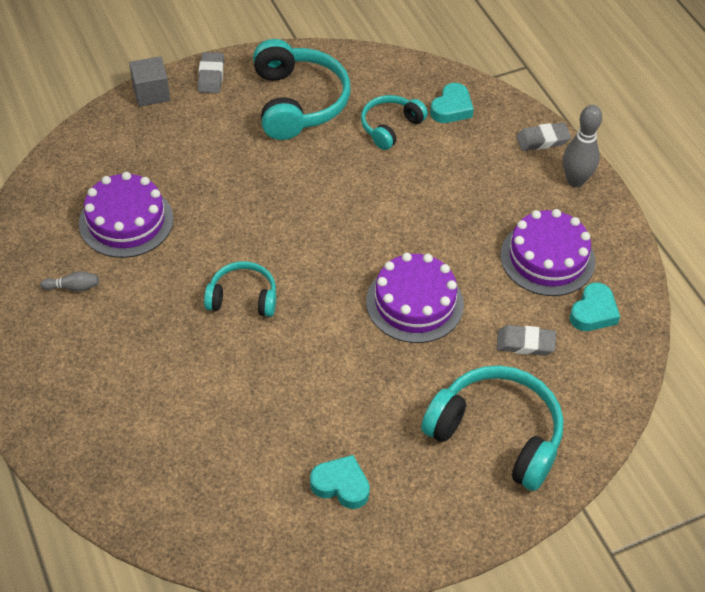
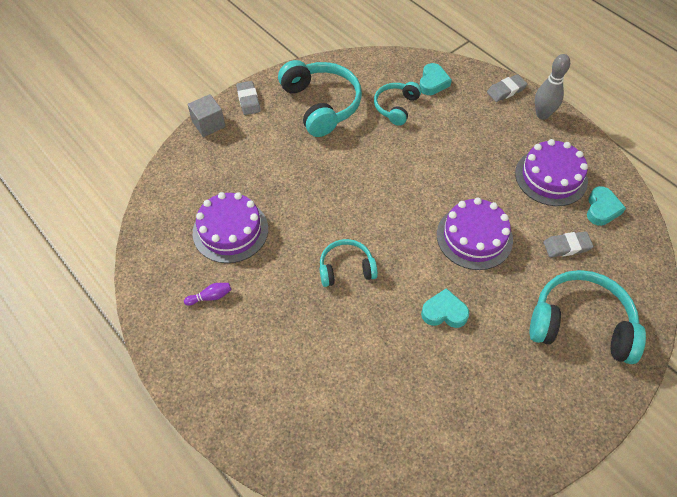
camera: 15 degrees left, 5 degrees up
grey bowling pin [40,271,99,292] -> purple bowling pin [184,283,231,306]
turquoise heart [310,455,370,509] -> turquoise heart moved to [421,288,469,328]

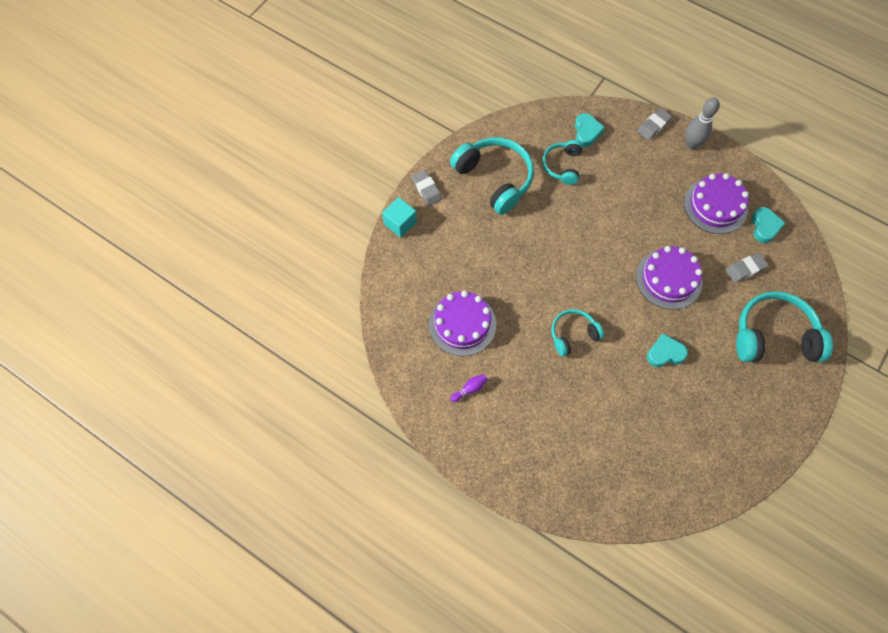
camera: 15 degrees left, 10 degrees up
grey cube [187,94,226,137] -> turquoise cube [382,197,417,238]

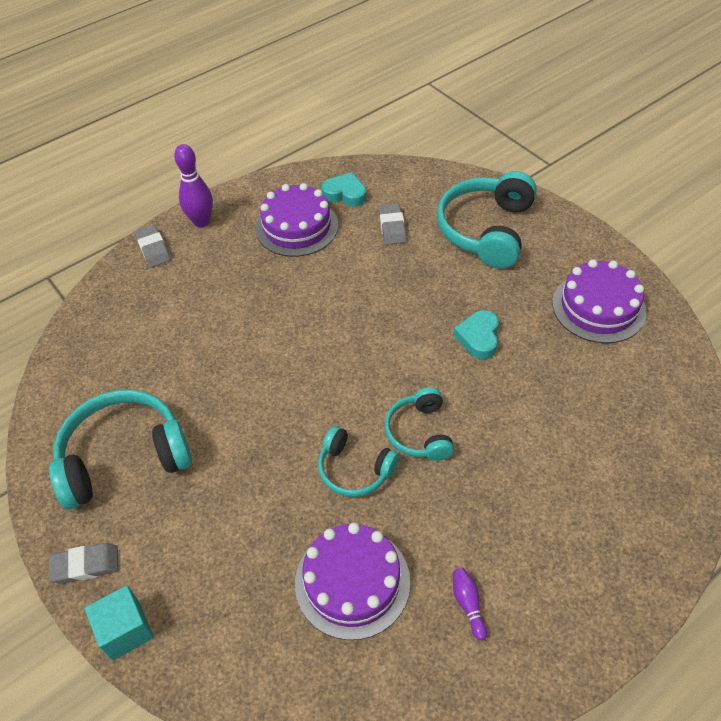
camera: 70 degrees left, 15 degrees down
turquoise headphones [542,140,583,185] -> turquoise headphones moved to [318,426,399,497]
turquoise heart [575,113,605,147] -> none
purple cake [636,246,703,310] -> purple cake moved to [553,260,647,343]
grey bowling pin [685,98,720,149] -> purple bowling pin [174,144,213,227]

